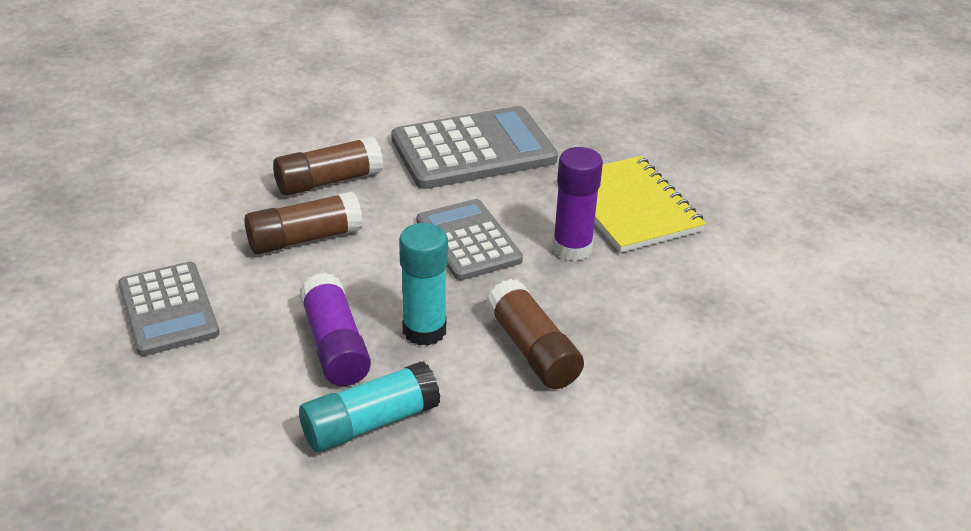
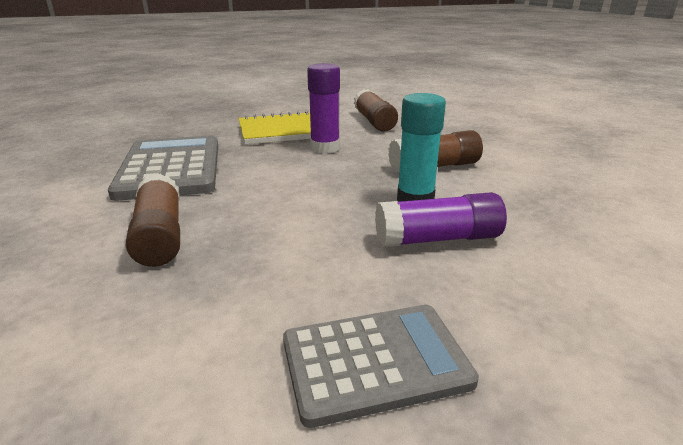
camera: 80 degrees left, 10 degrees down
brown glue stick [244,191,363,254] -> brown glue stick moved to [354,89,398,131]
turquoise glue stick [299,361,441,452] -> none
grey calculator [417,199,523,280] -> none

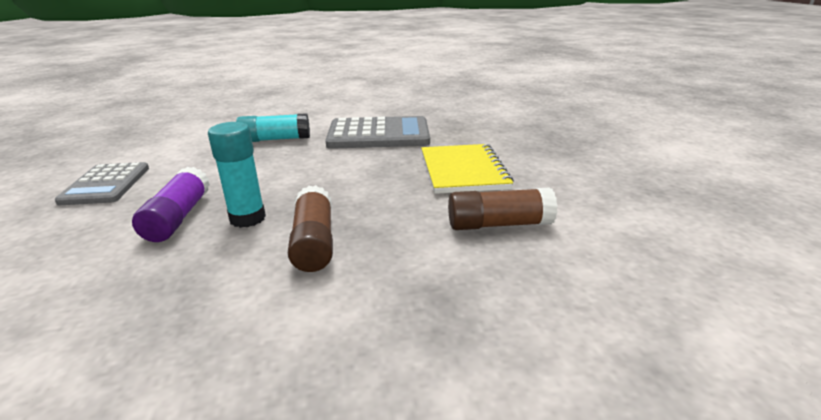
camera: 100 degrees right, 0 degrees up
brown glue stick [126,174,180,267] -> turquoise glue stick [236,113,310,142]
purple glue stick [307,63,340,154] -> none

